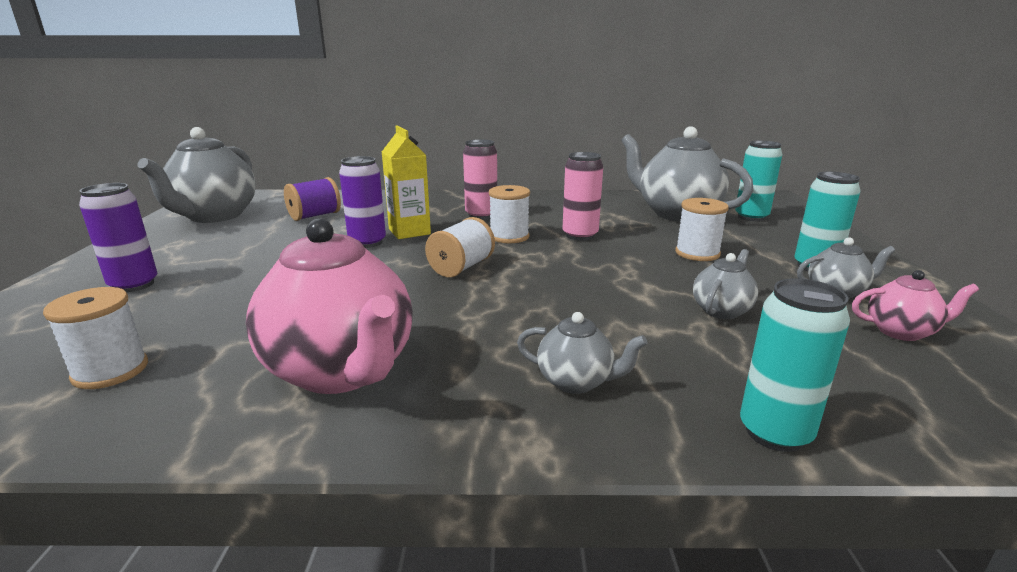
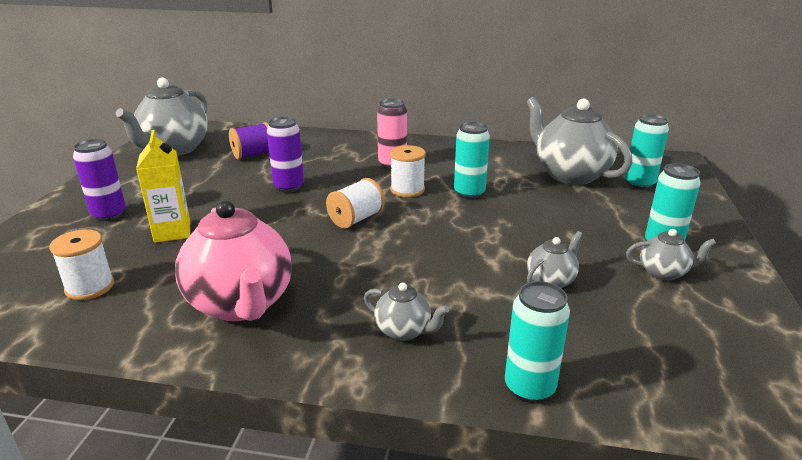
camera: 10 degrees right, 5 degrees up
yellow carton [382,125,431,239] -> yellow carton moved to [136,130,190,243]
pink can [563,152,603,241] -> turquoise can [454,122,490,199]
white spool [675,198,729,261] -> none
pink teapot [852,270,979,341] -> none

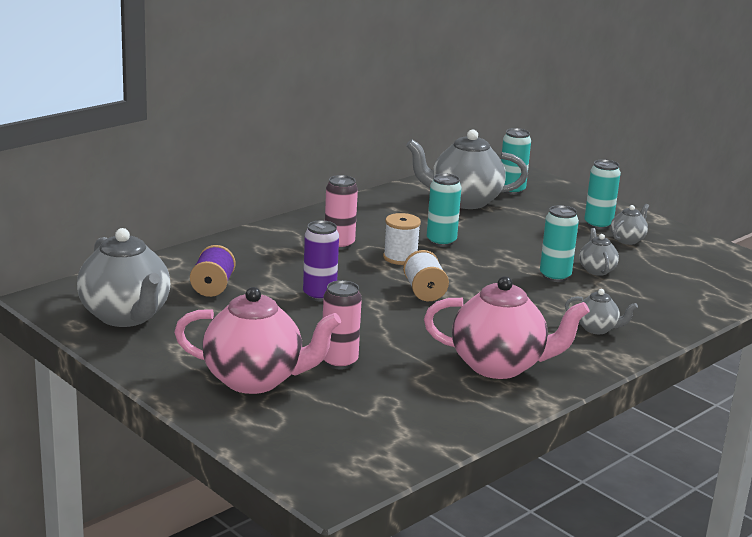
camera: 55 degrees left, 5 degrees down
white spool [49,229,114,300] -> none
purple can [73,139,126,221] -> pink teapot [174,287,341,394]
yellow carton [136,130,190,243] -> pink can [323,280,362,369]
grey teapot [364,282,449,341] -> grey teapot turned 45 degrees clockwise [565,289,638,334]
turquoise can [505,281,570,403] -> turquoise can moved to [540,205,579,282]

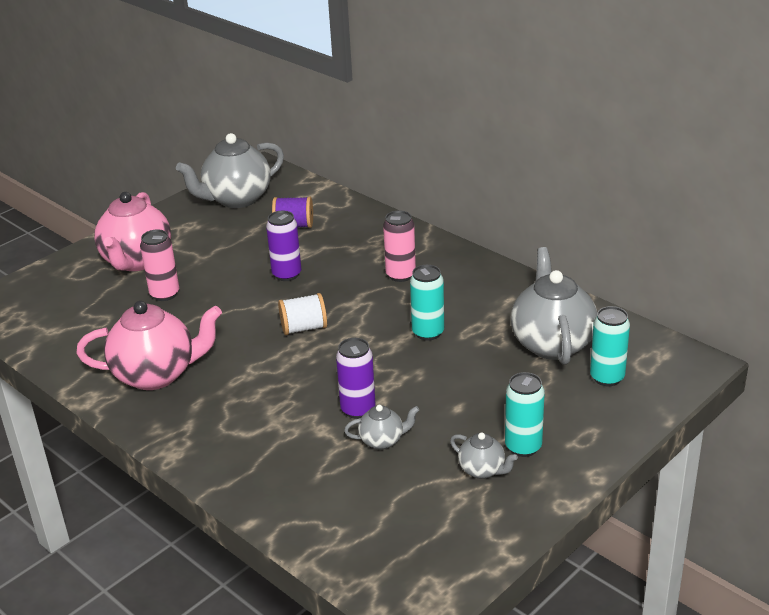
camera: 90 degrees right, 10 degrees up
white spool [383,213,421,265] -> none
pink teapot [424,276,590,379] -> pink teapot turned 105 degrees counterclockwise [76,301,222,390]
turquoise can [540,205,579,282] -> purple can [336,338,376,419]
grey teapot [565,289,638,334] -> none

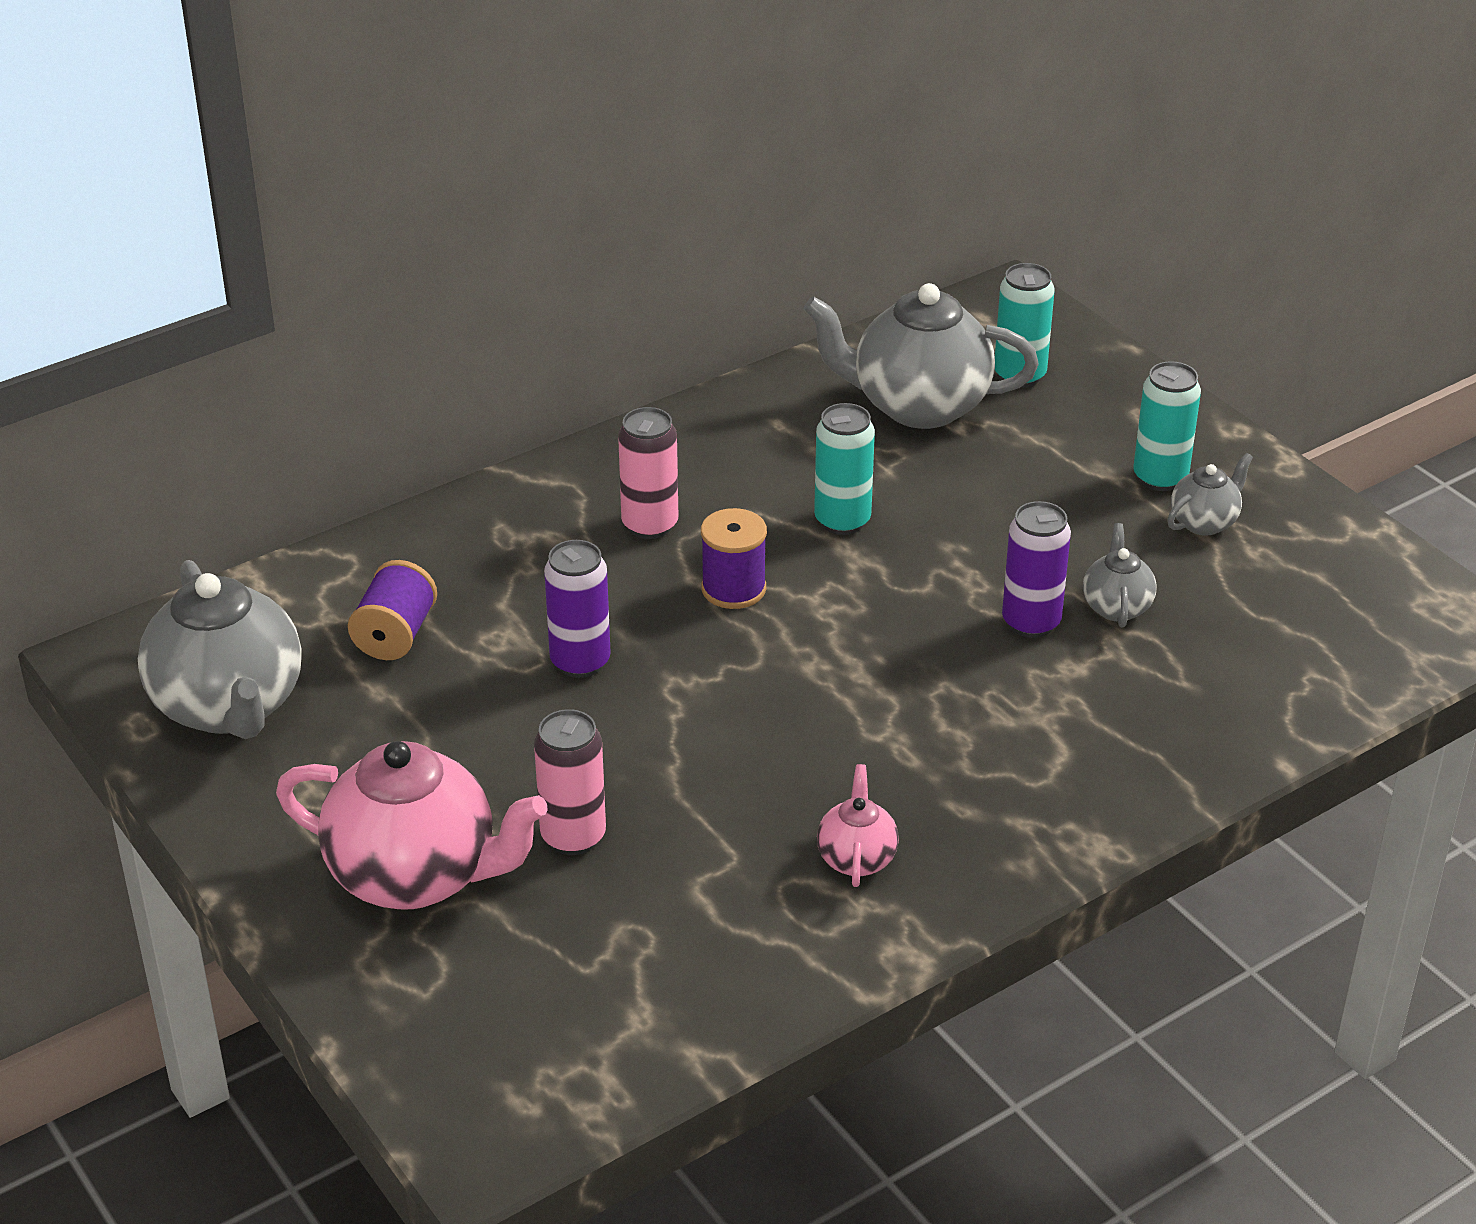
camera: 80 degrees left, 5 degrees up
pink teapot [76,301,222,390] -> pink teapot [817,764,899,887], size x0.48
white spool [278,293,327,335] -> none
none -> purple spool [701,508,767,609]

